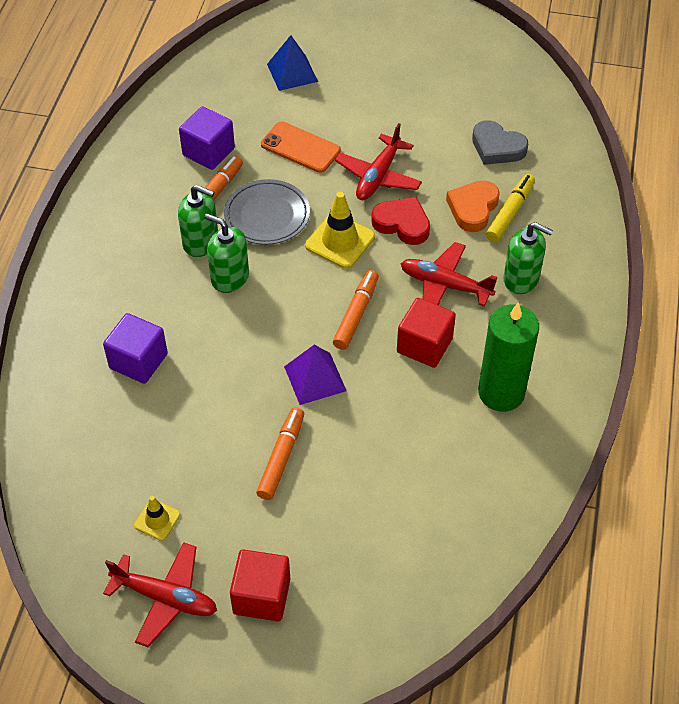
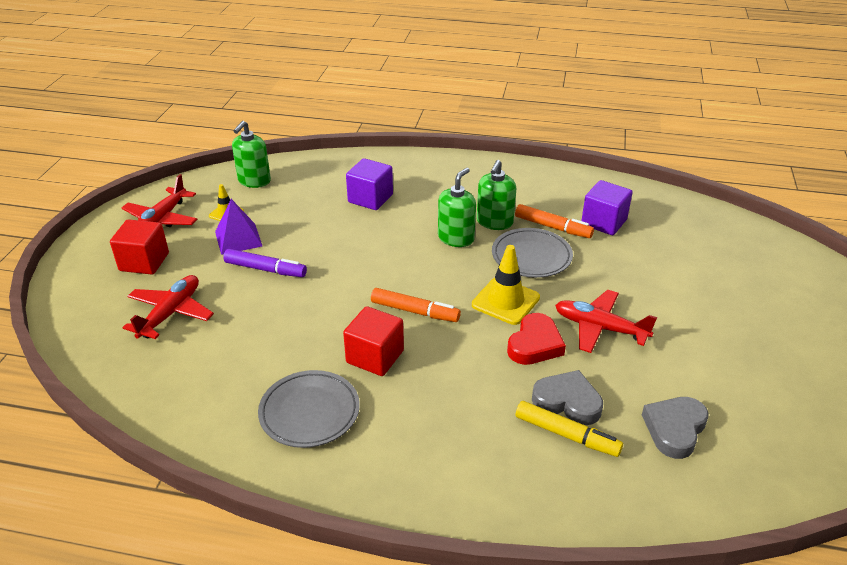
camera: 90 degrees right, 15 degrees down
orange marker [256,407,304,500] -> purple marker [223,249,307,277]
orange phone [261,121,341,173] -> none
blue pyramid [267,35,318,91] -> none
purple pyramid [284,345,347,405] -> purple pyramid moved to [215,199,262,255]
red plane [401,242,497,306] -> red plane moved to [123,275,214,339]
orange heart [446,180,500,232] -> grey heart [532,370,603,425]
green candle [478,303,539,412] -> grey plate [258,370,360,448]
green soap dispenser [503,222,553,294] -> green soap dispenser moved to [232,121,271,188]

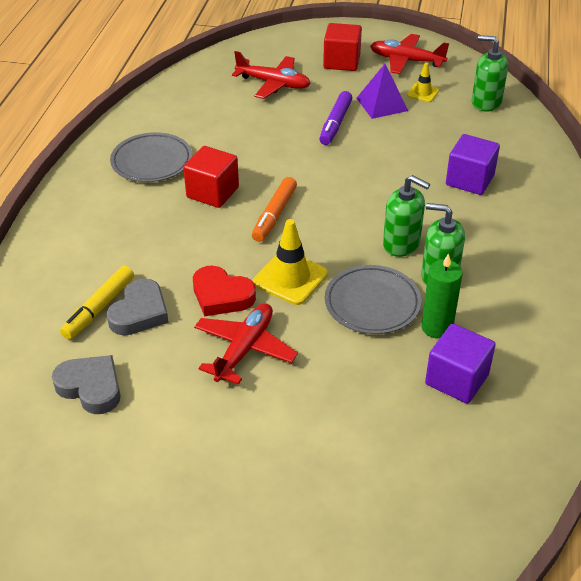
camera: 90 degrees right, 5 degrees up
orange marker [515,204,594,238] -> green candle [421,253,463,339]

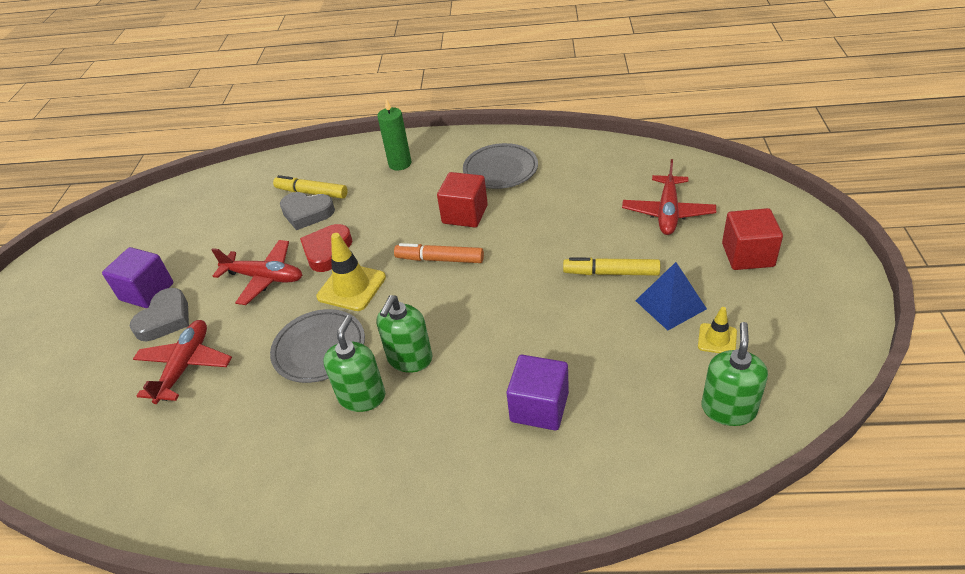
camera: 85 degrees right, 0 degrees up
grey heart [52,355,121,414] -> grey heart moved to [130,288,189,341]
purple marker [319,91,352,145] -> yellow marker [563,257,660,276]
purple pyramid [357,64,408,119] -> blue pyramid [635,262,707,330]
red plane [370,34,449,74] -> red plane moved to [133,320,232,404]
green candle [421,253,463,339] -> green candle moved to [377,99,411,170]
purple cube [425,323,496,404] -> purple cube moved to [102,247,173,308]

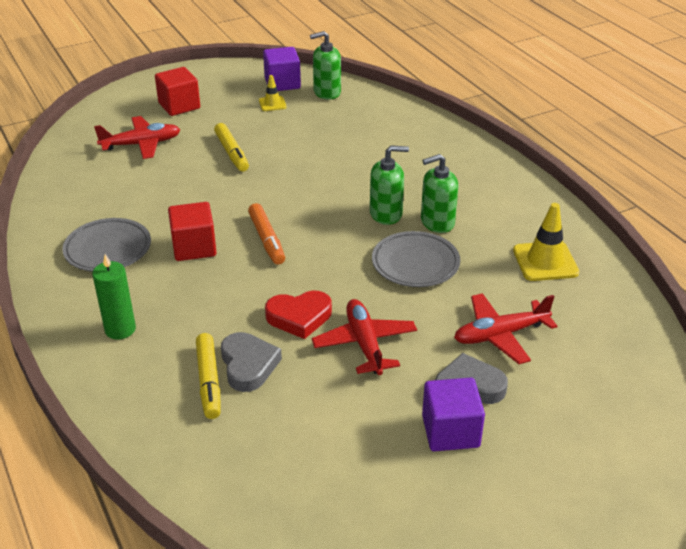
camera: 125 degrees left, 5 degrees down
yellow traffic cone [316,233,386,311] -> yellow traffic cone moved to [513,203,579,281]
purple cube [507,355,569,430] -> purple cube moved to [263,47,301,91]
blue pyramid [635,262,707,330] -> none

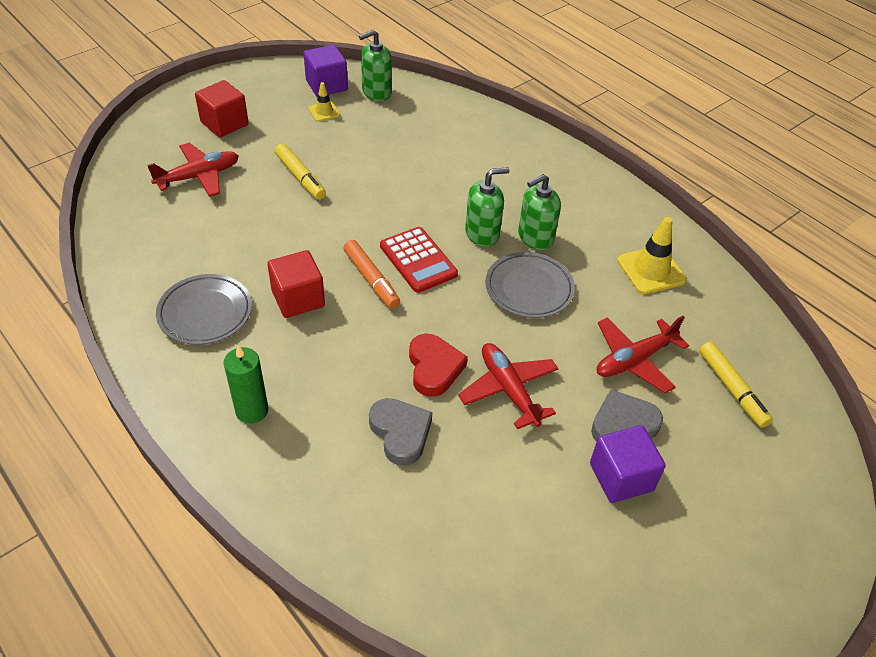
camera: 15 degrees left, 10 degrees up
yellow marker [196,333,220,419] -> yellow marker moved to [699,342,773,428]
red heart [265,291,332,339] -> red heart turned 75 degrees counterclockwise [409,334,468,397]
none -> red calculator [380,227,458,293]

